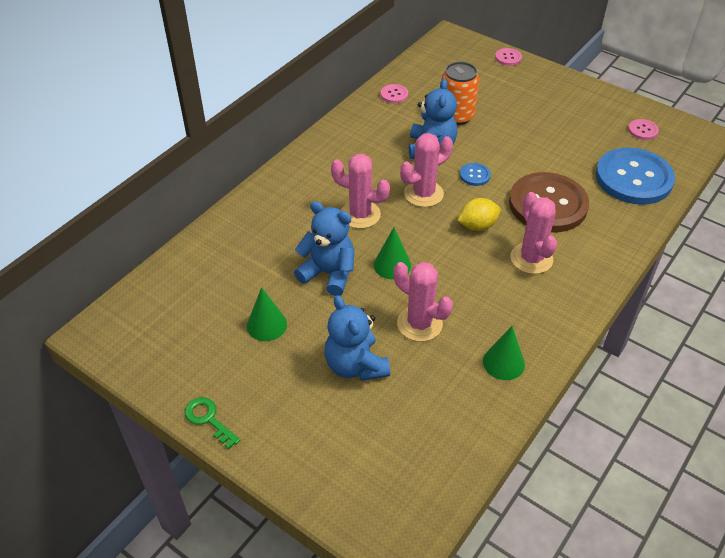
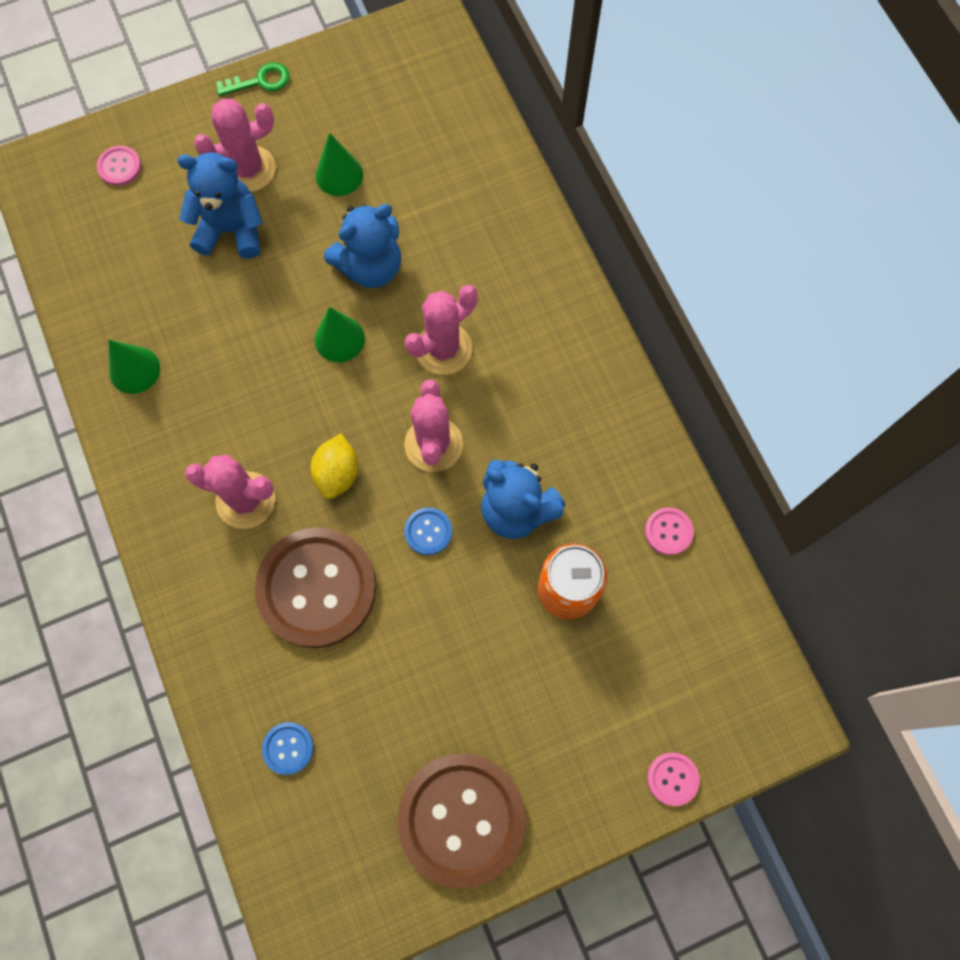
camera: 120 degrees right, 25 degrees up
pink cactus [394,262,453,341] -> pink cactus moved to [194,98,276,192]
blue button [596,147,675,205] -> blue button [262,722,314,775], size x0.41
pink button [628,119,659,140] -> pink button moved to [97,146,141,186]
none -> brown button [397,753,526,889]

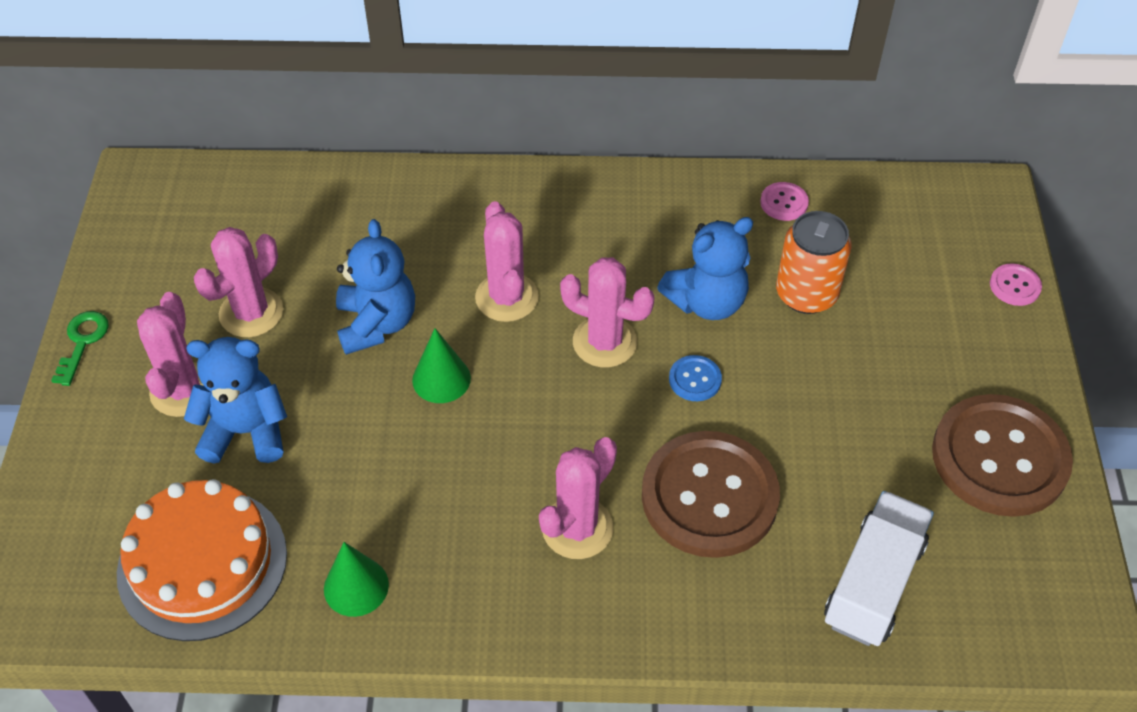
camera: 65 degrees left, 20 degrees down
pink button [97,146,141,186] -> none
blue teddy bear [177,152,263,258] -> blue teddy bear turned 60 degrees clockwise [184,337,287,463]
blue button [262,722,314,775] -> white truck [824,491,934,646]
yellow lemon [310,434,359,499] -> none
green cone [316,133,363,196] -> pink cactus [194,227,283,337]
none -> orange cake [117,479,287,641]

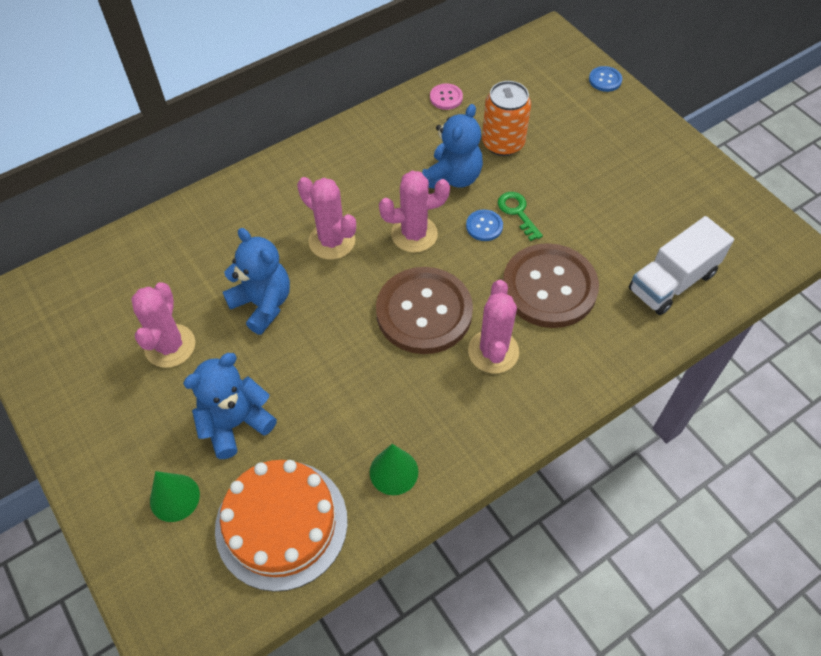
camera: 35 degrees left, 5 degrees up
green key [51,311,109,386] -> green key moved to [498,192,543,241]
pink cactus [137,292,204,417] -> none
green cone [412,328,471,403] -> green cone moved to [150,471,200,522]
white truck [824,491,934,646] -> white truck turned 120 degrees counterclockwise [629,216,734,315]
brown button [932,394,1073,517] -> brown button moved to [376,267,473,354]
pink button [990,264,1042,306] -> blue button [589,66,622,92]

